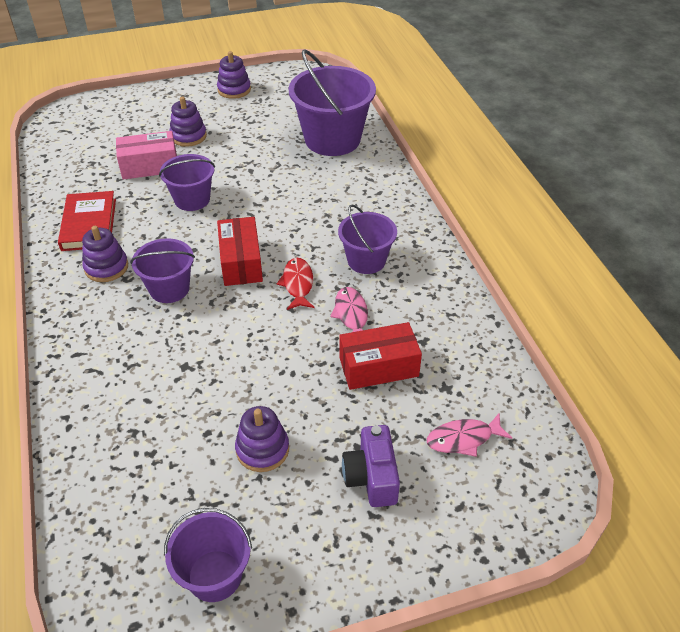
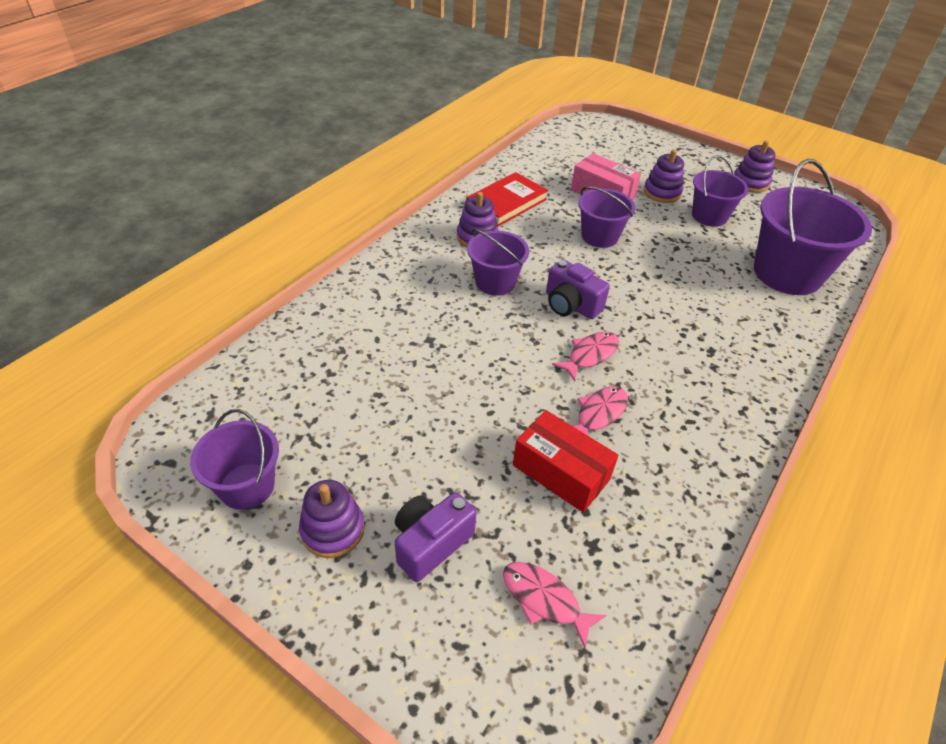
camera: 50 degrees right, 0 degrees up
red box [217,217,263,286] -> purple camera [546,259,610,319]
purple stacking toy [235,406,289,472] -> purple stacking toy moved to [299,480,365,558]
red fish [277,258,314,310] -> pink fish [552,332,619,382]
purple bucket [338,204,397,274] -> purple bucket moved to [692,155,748,227]

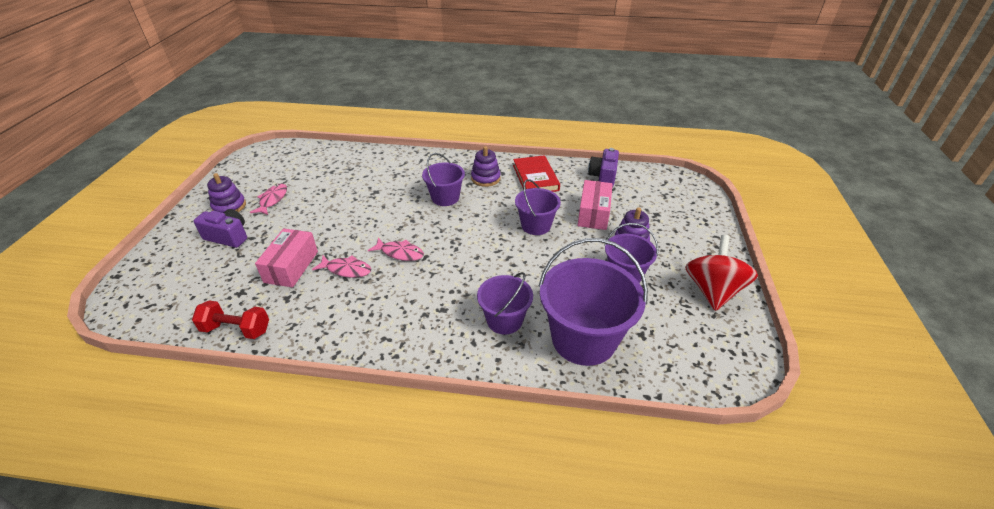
camera: 65 degrees right, 5 degrees down
purple bucket [190,409,279,510] -> purple bucket moved to [477,272,533,335]
red book [466,172,548,227] -> red book turned 60 degrees clockwise [513,155,560,192]
pink fish [503,562,606,648] -> pink fish moved to [250,184,287,215]
red box [513,410,619,513] -> pink box [255,228,318,287]
purple camera [546,259,610,319] -> purple camera moved to [588,148,619,187]
purple stacking toy [734,140,776,193] -> red spinning top [685,235,758,311]
none -> red dumbbell [192,300,269,339]

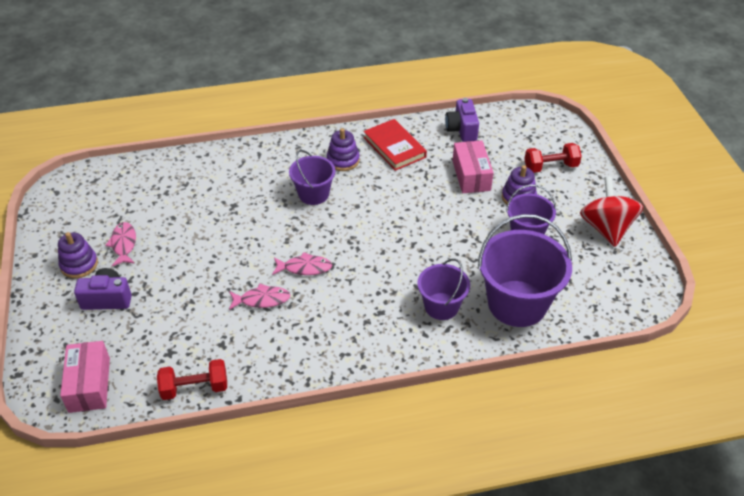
camera: 20 degrees left, 5 degrees up
pink box [255,228,318,287] -> pink box moved to [60,341,110,413]
purple bucket [515,179,561,235] -> none
none -> red dumbbell [524,143,582,173]

